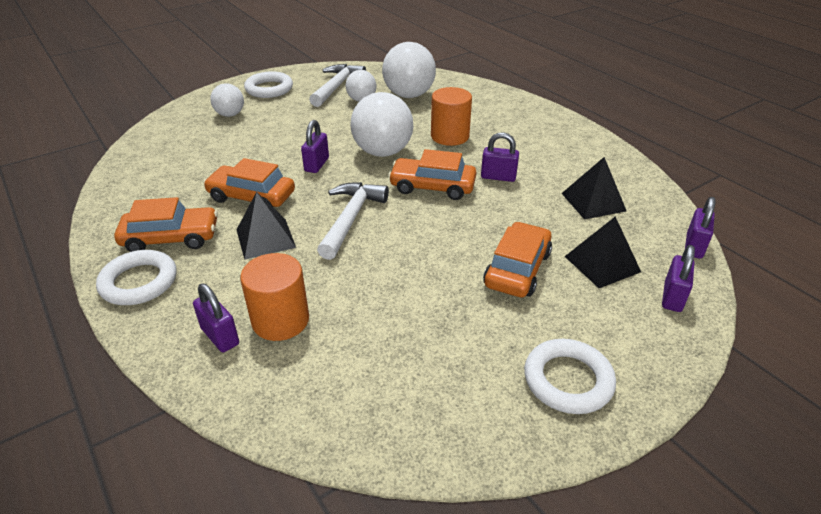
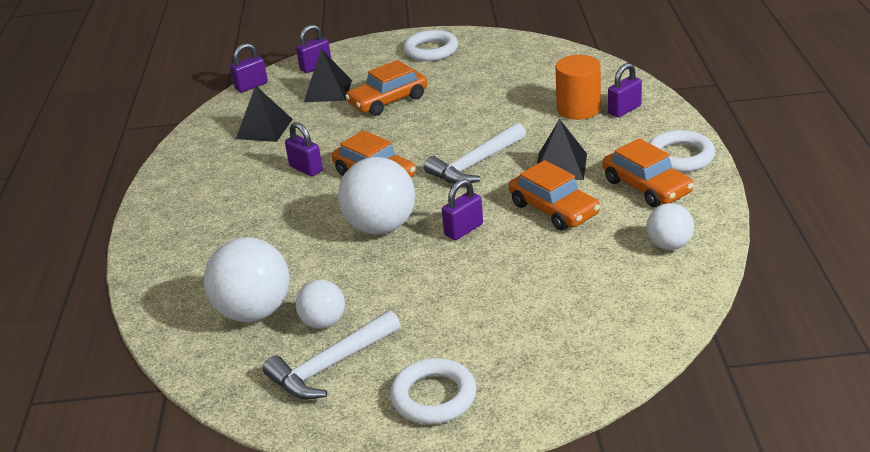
camera: 145 degrees left, 5 degrees down
orange car [114,197,218,252] -> orange car turned 150 degrees counterclockwise [602,138,694,207]
purple padlock [193,284,239,352] -> purple padlock turned 60 degrees clockwise [608,63,642,117]
white ball [210,83,244,117] -> white ball moved to [646,203,694,250]
orange cylinder [431,87,472,146] -> none

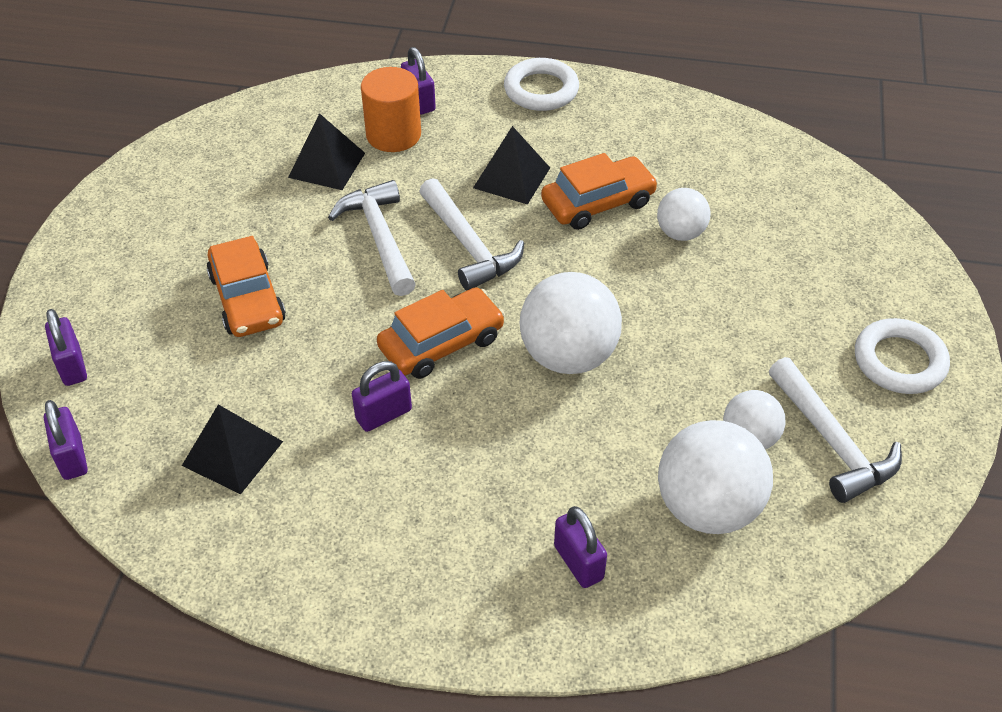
camera: 80 degrees left, 15 degrees up
black pyramid [304,49,352,102] -> black pyramid moved to [288,113,365,190]
white ring [403,30,458,61] -> none
purple padlock [442,179,483,240] -> purple padlock moved to [554,506,607,588]
orange car [602,138,694,207] -> none
white ball [646,203,694,250] -> white ball moved to [657,188,710,241]
none -> white hammer [328,180,416,296]

